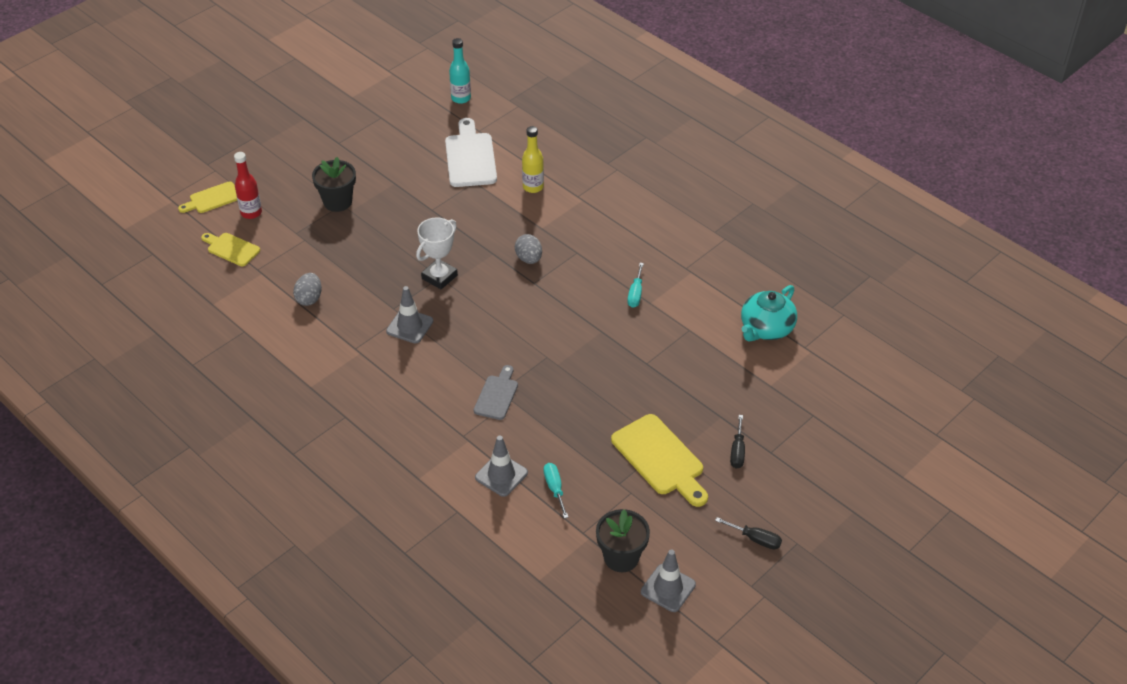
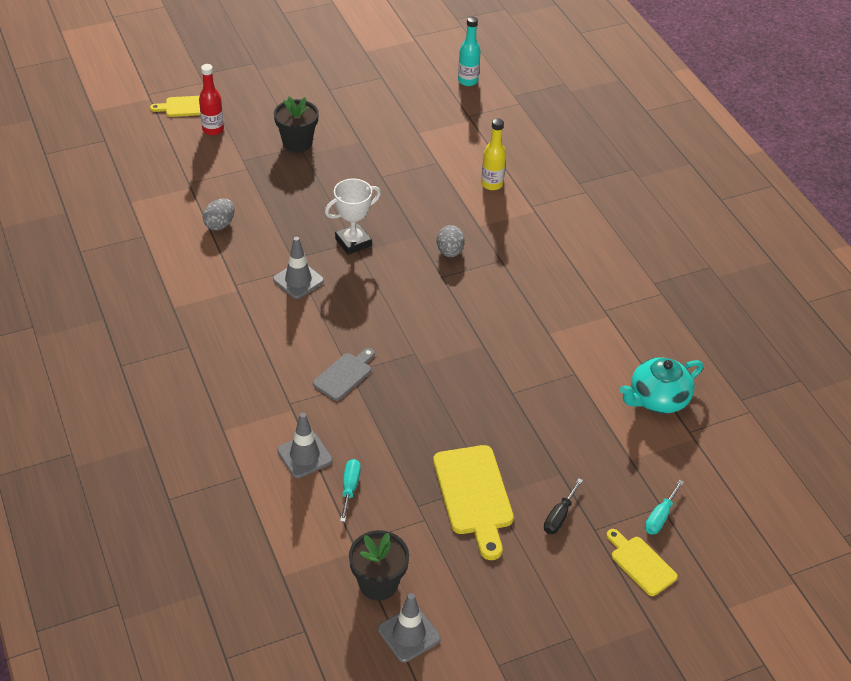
camera: 20 degrees right, 0 degrees up
yellow cutting board [201,233,260,266] -> yellow cutting board moved to [606,529,678,596]
white cutting board [445,118,497,187] -> none
turquoise screwdriver [627,263,644,308] -> turquoise screwdriver moved to [645,480,684,534]
black screwdriver [715,517,782,549] -> none

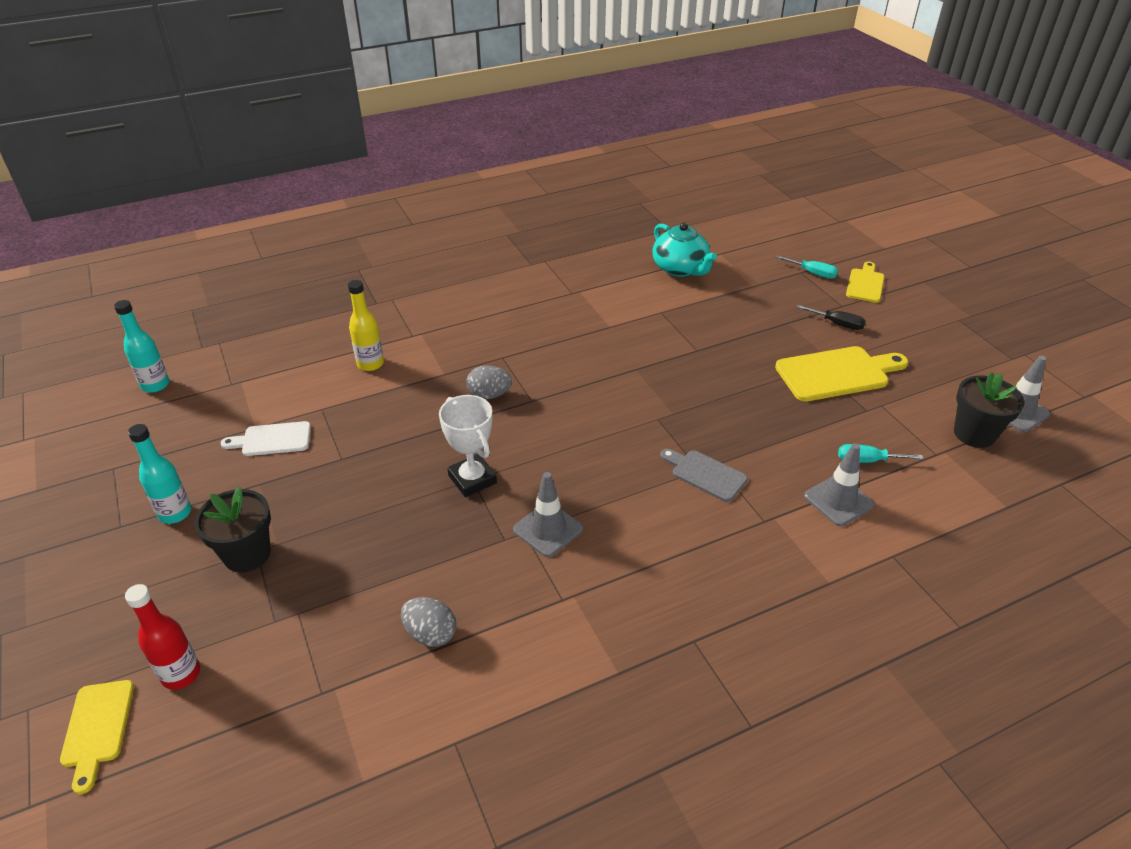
camera: 90 degrees left, 5 degrees down
yellow cutting board [606,529,678,596] -> yellow cutting board turned 150 degrees clockwise [846,262,884,303]
none -> turquoise bottle [128,424,191,524]
none -> white cutting board [221,421,311,456]

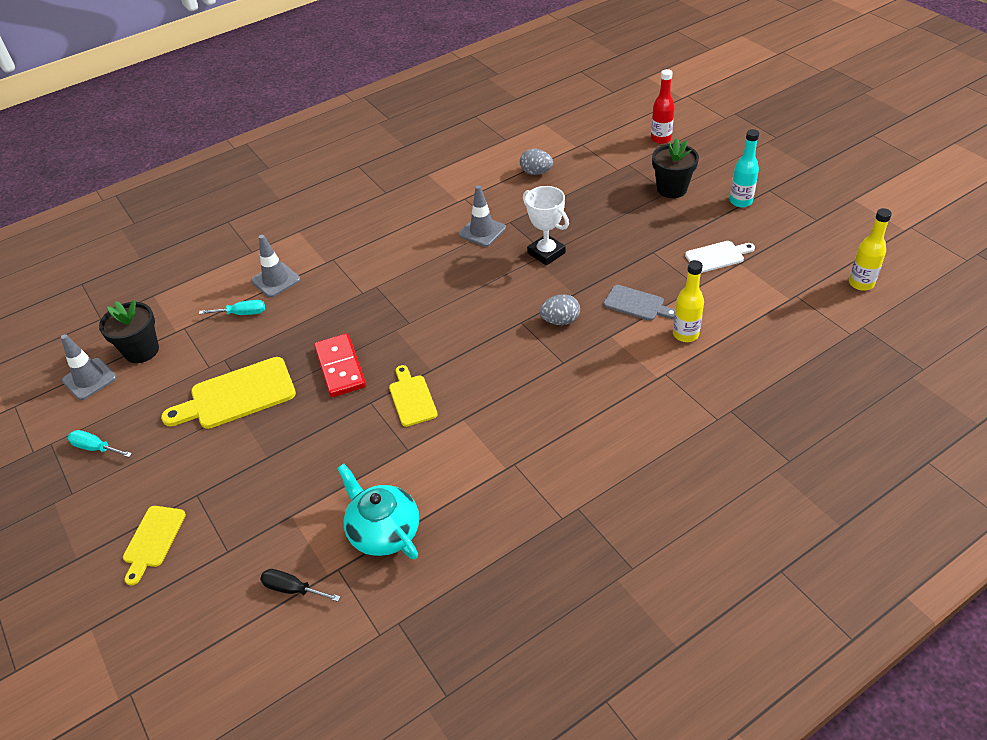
camera: 175 degrees right, 5 degrees up
yellow cutting board [60,680,134,794] -> yellow cutting board moved to [389,365,438,427]
turquoise bottle [114,300,169,393] -> yellow bottle [849,208,892,291]
grey cutting board [660,449,748,502] -> grey cutting board moved to [604,285,675,321]
turquoise screwdriver [775,255,838,279] -> turquoise screwdriver moved to [68,430,132,457]
black screwdriver [796,305,865,330] -> black screwdriver moved to [260,569,341,602]
none -> red domino [314,333,366,397]

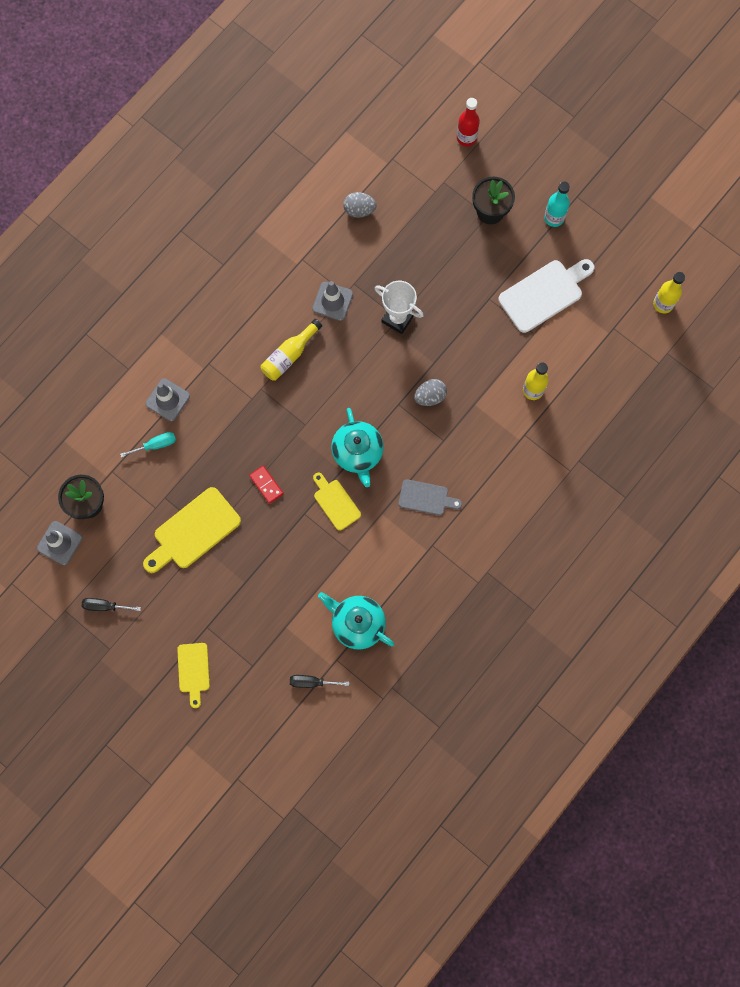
camera: 20 degrees left, 30 degrees up
turquoise screwdriver [68,430,132,457] -> black screwdriver [82,598,141,611]
red domino [314,333,366,397] -> red domino [249,466,283,504], size x0.59
grey cutting board [604,285,675,321] -> grey cutting board moved to [398,479,462,515]
white cutting board [685,241,755,273] -> white cutting board [498,259,594,333], size x1.68
none -> yellow bottle [261,319,322,381]
none -> turquoise teapot [331,408,384,487]

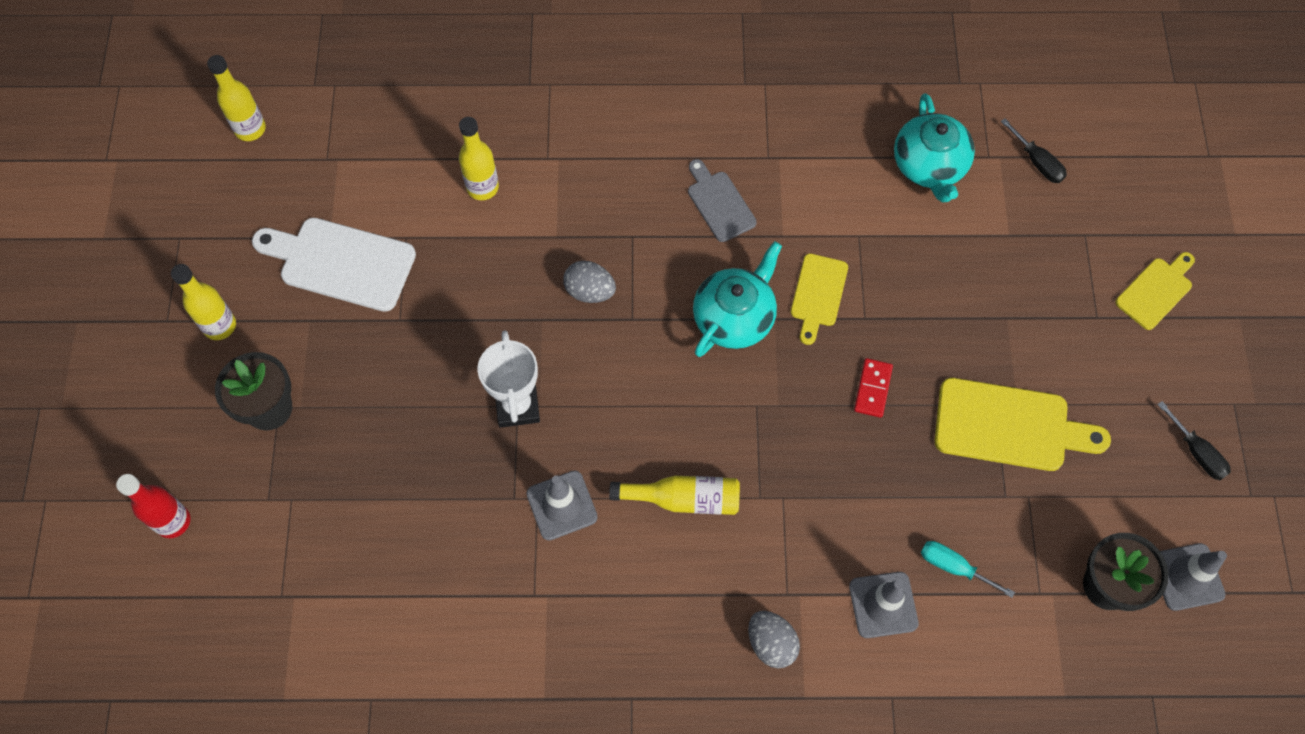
camera: 130 degrees left, 10 degrees down
grey egg [343,192,377,218] -> grey egg moved to [748,611,800,669]
turquoise bottle [544,182,570,227] -> yellow bottle [171,264,236,340]

